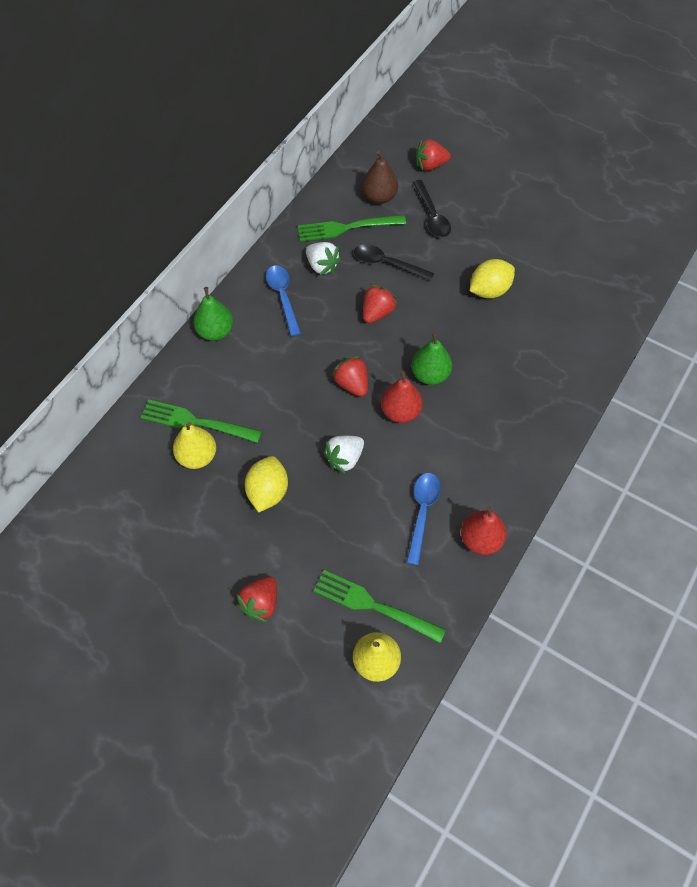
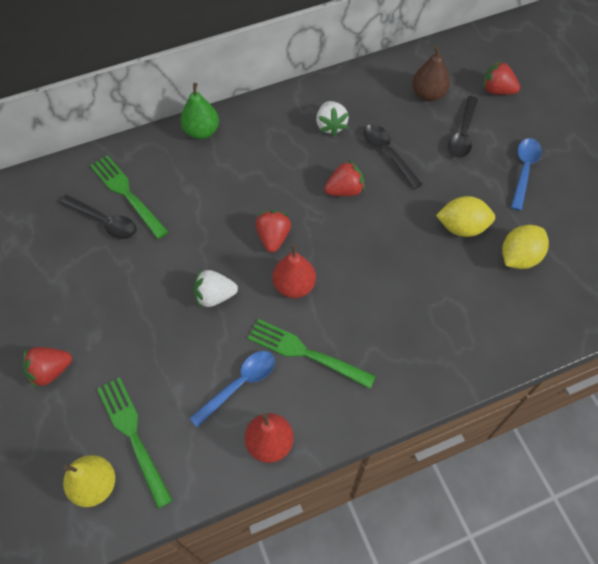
camera: 35 degrees right, 0 degrees up
yellow pear [173,422,216,469] -> black spoon [60,195,136,239]
yellow lemon [245,456,288,512] -> yellow lemon moved to [502,225,549,269]
blue spoon [266,265,301,336] -> blue spoon moved to [511,138,542,211]
green fork [298,215,406,242] -> green fork moved to [248,319,376,389]
green pear [411,332,452,385] -> none

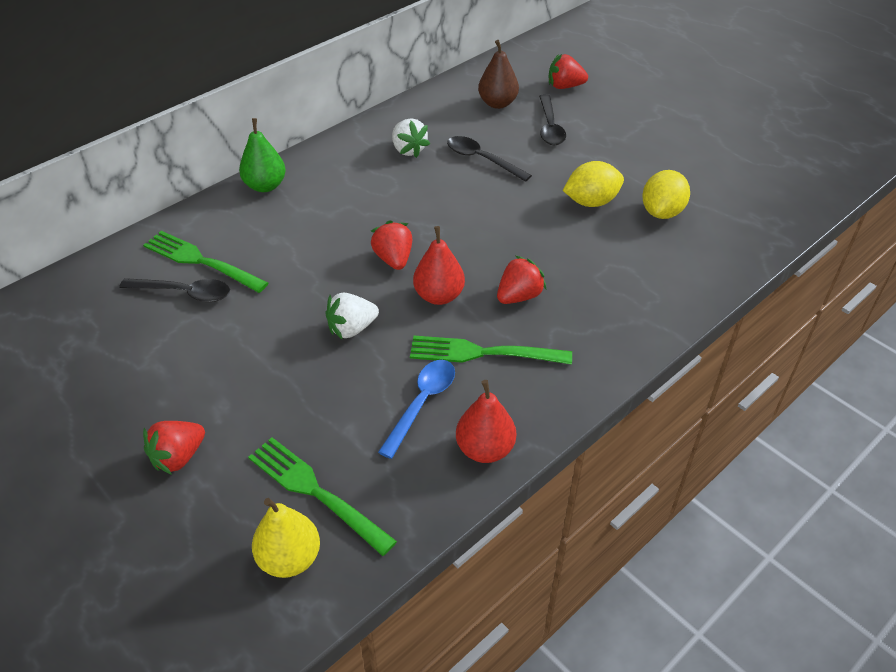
camera: 20 degrees left, 15 degrees down
red strawberry [324,160,365,196] -> red strawberry moved to [497,256,547,304]
blue spoon [511,138,542,211] -> none

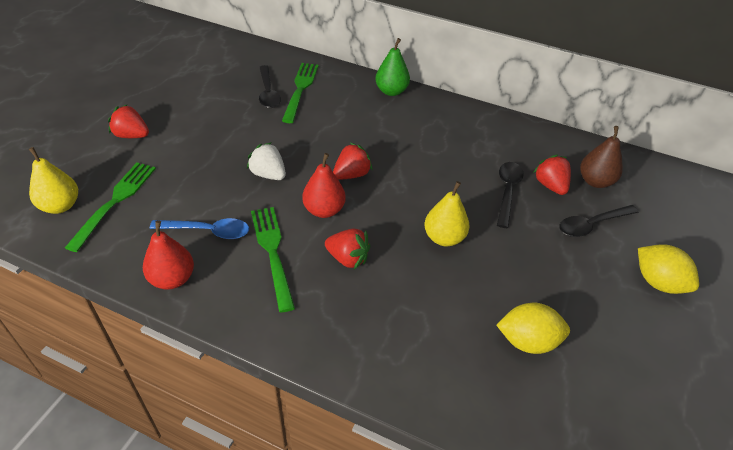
camera: 65 degrees right, 0 degrees up
white strawberry [392,119,430,158] -> none
red strawberry [549,54,588,89] -> red strawberry moved to [533,155,571,195]
yellow lemon [563,161,624,207] -> yellow lemon moved to [638,244,699,294]
none -> yellow pear [425,181,469,246]

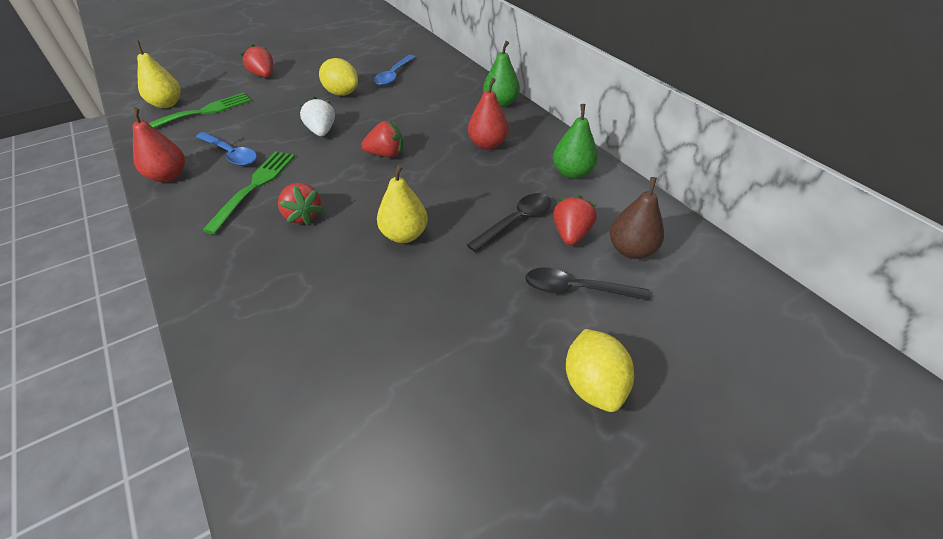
camera: 35 degrees right, 0 degrees up
black spoon [259,65,281,108] -> blue spoon [374,55,415,86]
green fork [282,63,319,123] -> none
red pear [302,153,346,218] -> red pear moved to [468,78,509,149]
yellow lemon [497,303,570,354] -> yellow lemon moved to [319,58,358,96]
none -> green pear [553,104,598,179]

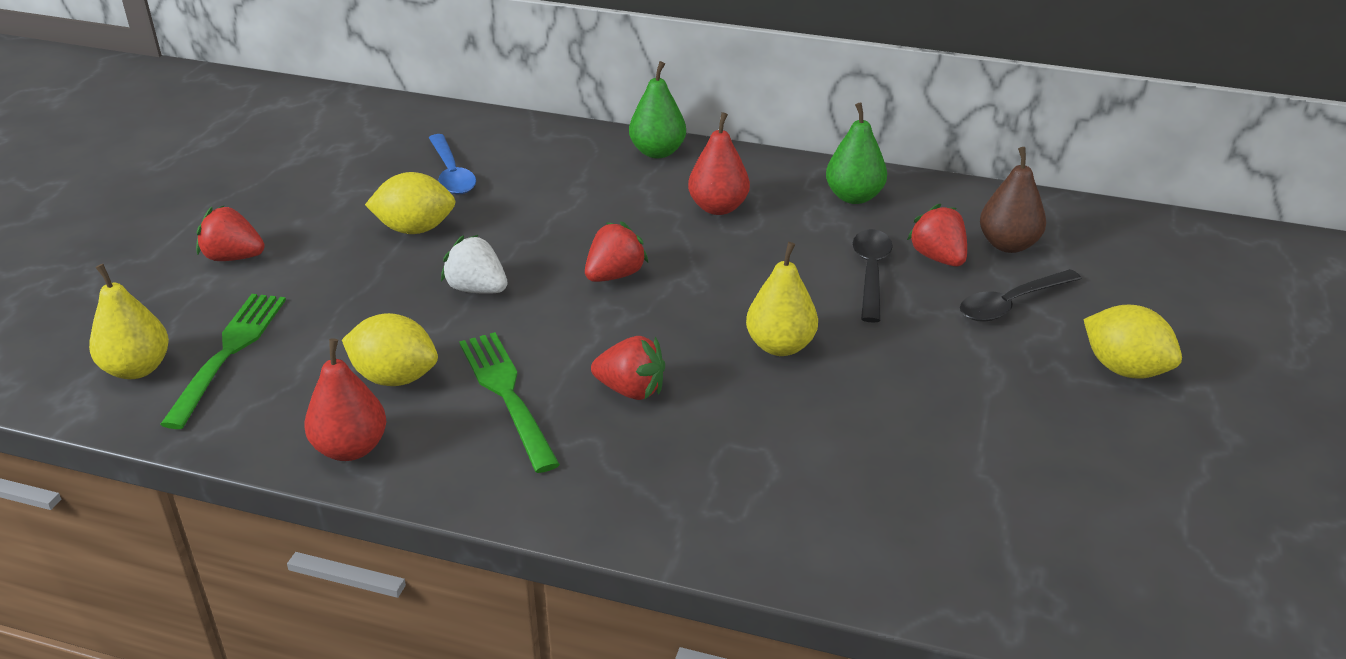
camera: 40 degrees left, 10 degrees down
blue spoon [196,132,257,166] -> yellow lemon [342,313,438,386]

